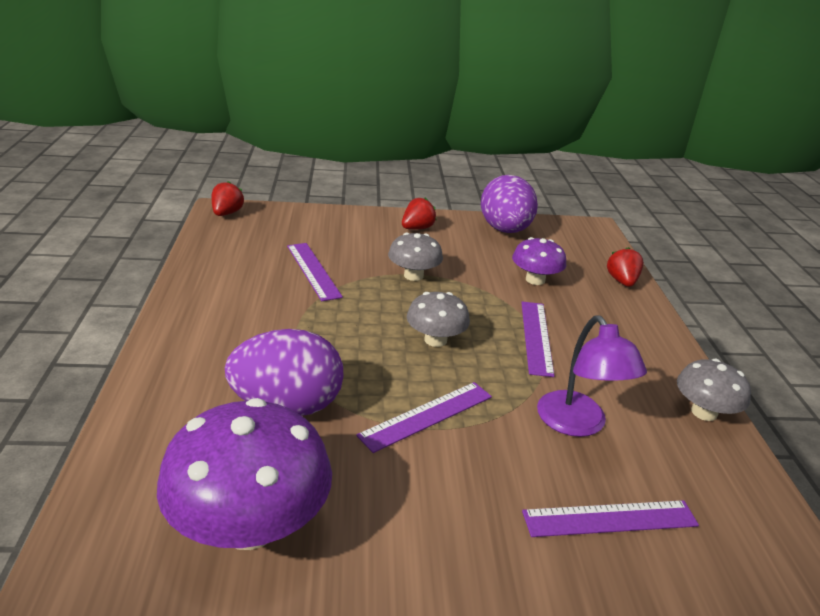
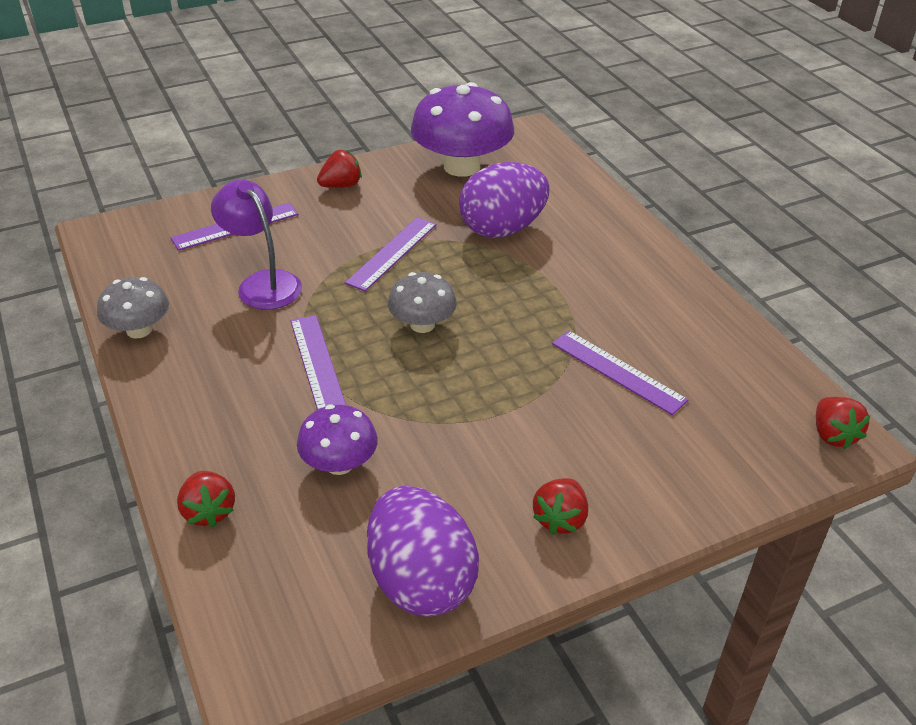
camera: 160 degrees right, 10 degrees up
grey mushroom [388,233,443,281] -> none
none -> red strawberry [317,150,362,188]

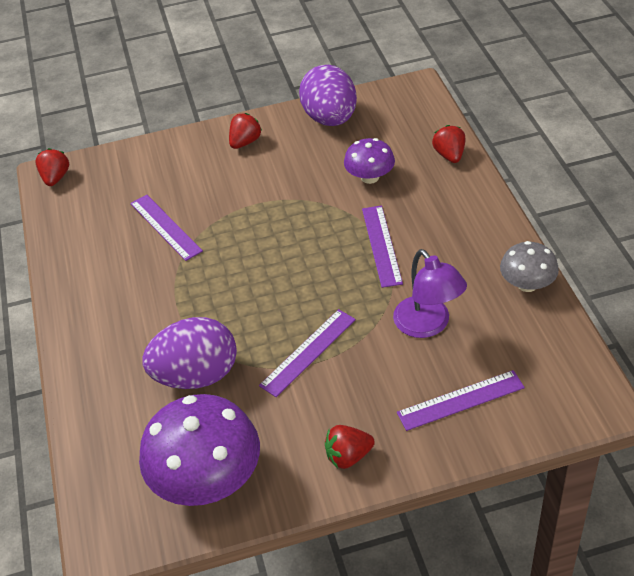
camera: 165 degrees left, 5 degrees up
grey mushroom [388,272,457,333] -> none

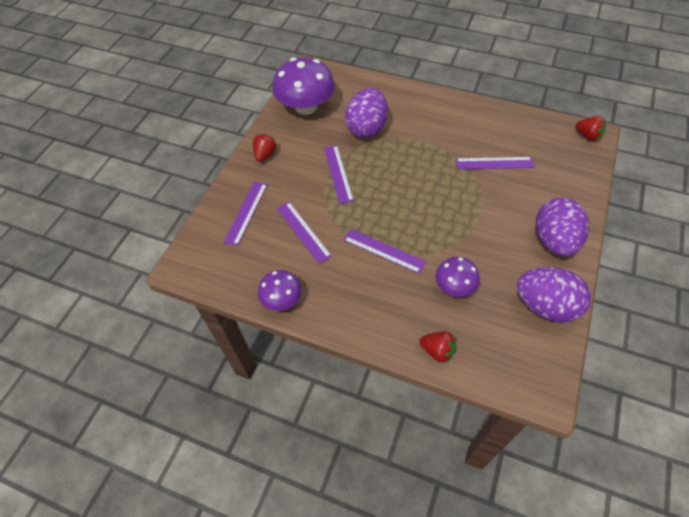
camera: 125 degrees right, 10 degrees up
red strawberry [229,113,262,149] -> purple egg [536,198,589,257]
purple lamp [393,249,467,338] -> purple ruler [277,202,332,264]
grey mushroom [500,241,559,292] -> purple mushroom [258,270,302,311]

